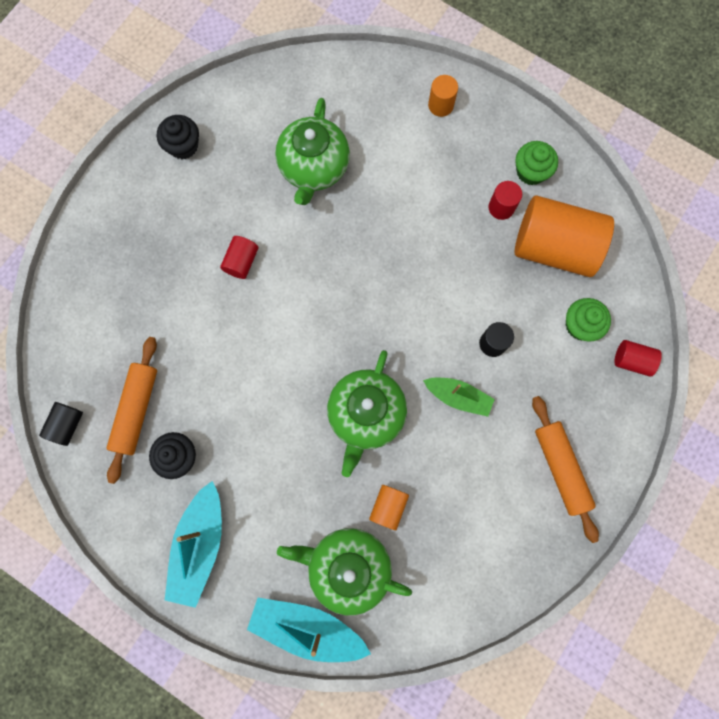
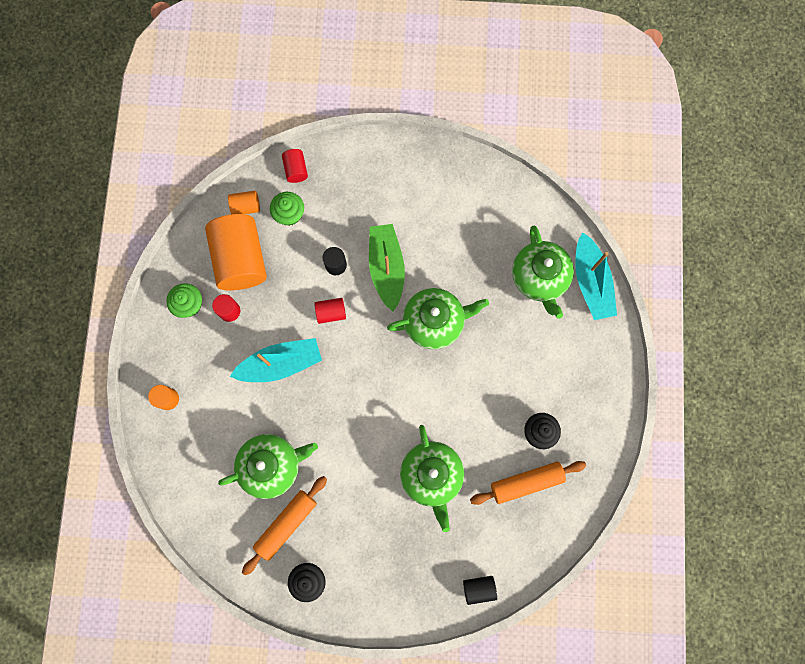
camera: 120 degrees left, 0 degrees up
black cylinder [39,402,83,446] -> black cylinder moved to [463,576,497,605]
turquoise boat [165,481,222,608] -> turquoise boat moved to [230,338,322,382]
red cylinder [220,236,258,279] -> red cylinder moved to [315,298,346,324]
orange cylinder [369,485,409,530] -> orange cylinder moved to [228,191,260,214]
green boat [423,378,495,417] -> green boat [369,224,405,311], size x1.59
orange rolling pin [532,396,599,543] -> orange rolling pin moved to [242,476,327,575]
none -> green teapot [400,425,464,532]

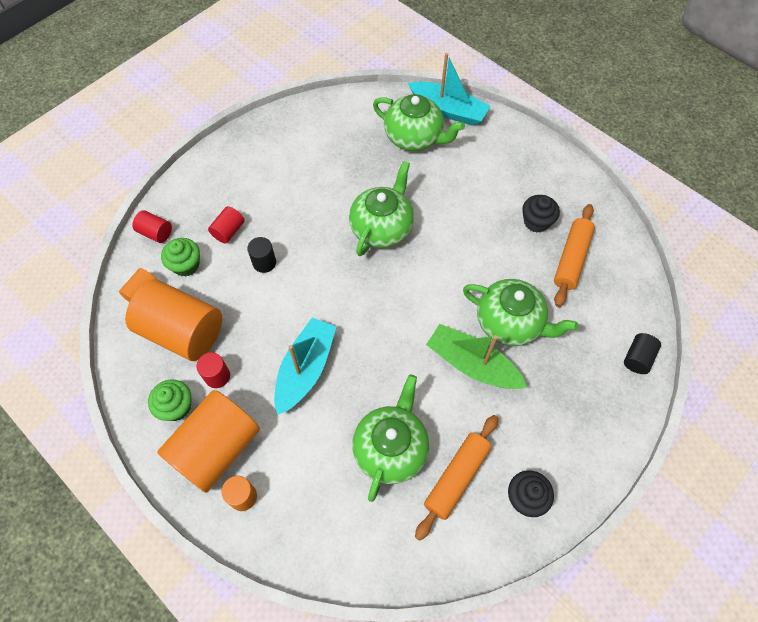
camera: 50 degrees left, 15 degrees down
orange rolling pin [242,476,327,575] -> orange rolling pin turned 45 degrees clockwise [415,415,498,541]
red cylinder [315,298,346,324] -> red cylinder moved to [208,206,245,243]
green boat [369,224,405,311] -> green boat moved to [426,324,527,389]
none -> orange cylinder [157,390,260,493]

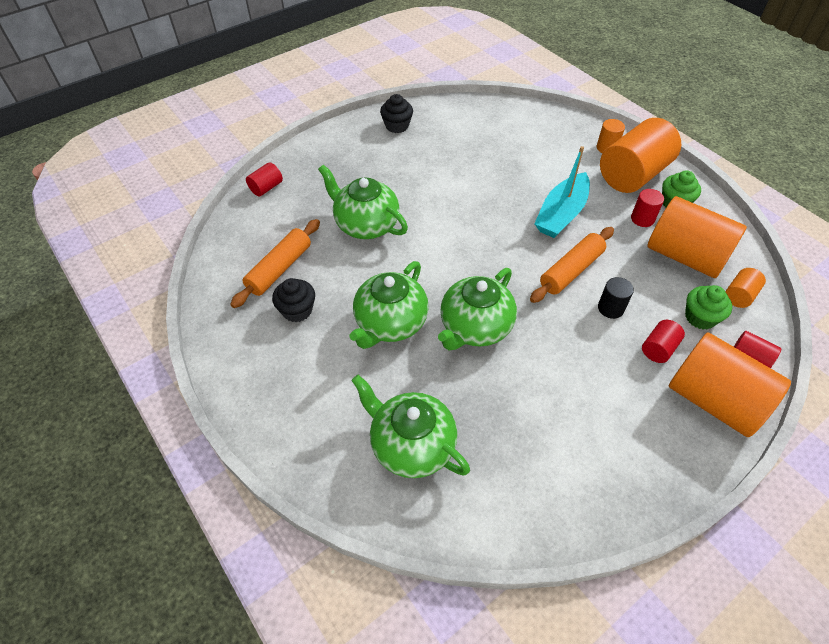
camera: 170 degrees left, 10 degrees down
green teapot [352,374,429,502] -> green teapot moved to [350,261,429,349]
turquoise boat [408,53,490,126] -> none
orange rolling pin [415,415,498,541] -> orange rolling pin moved to [530,227,614,303]
green boat [426,324,527,389] -> none
black cylinder [624,333,661,374] -> red cylinder [246,162,283,197]
none -> orange cylinder [669,332,791,437]

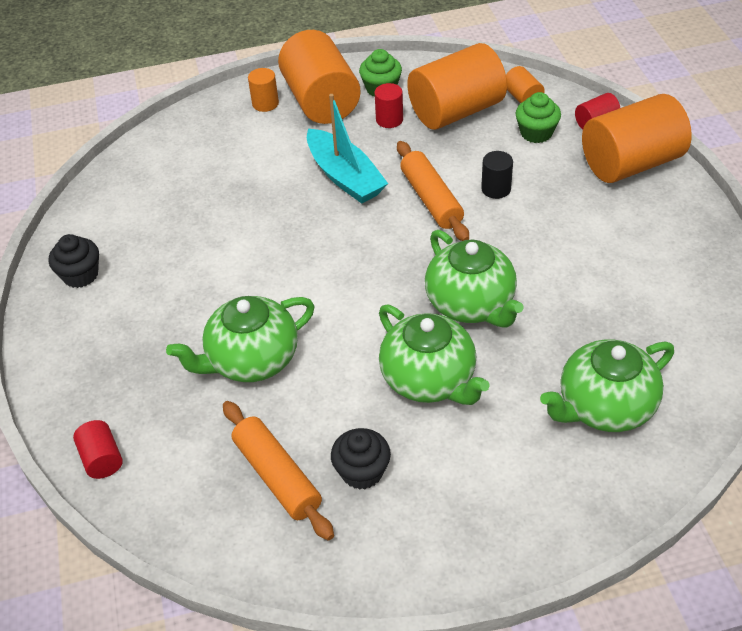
camera: 65 degrees left, 5 degrees down
red cylinder [642,320,685,363] -> none

